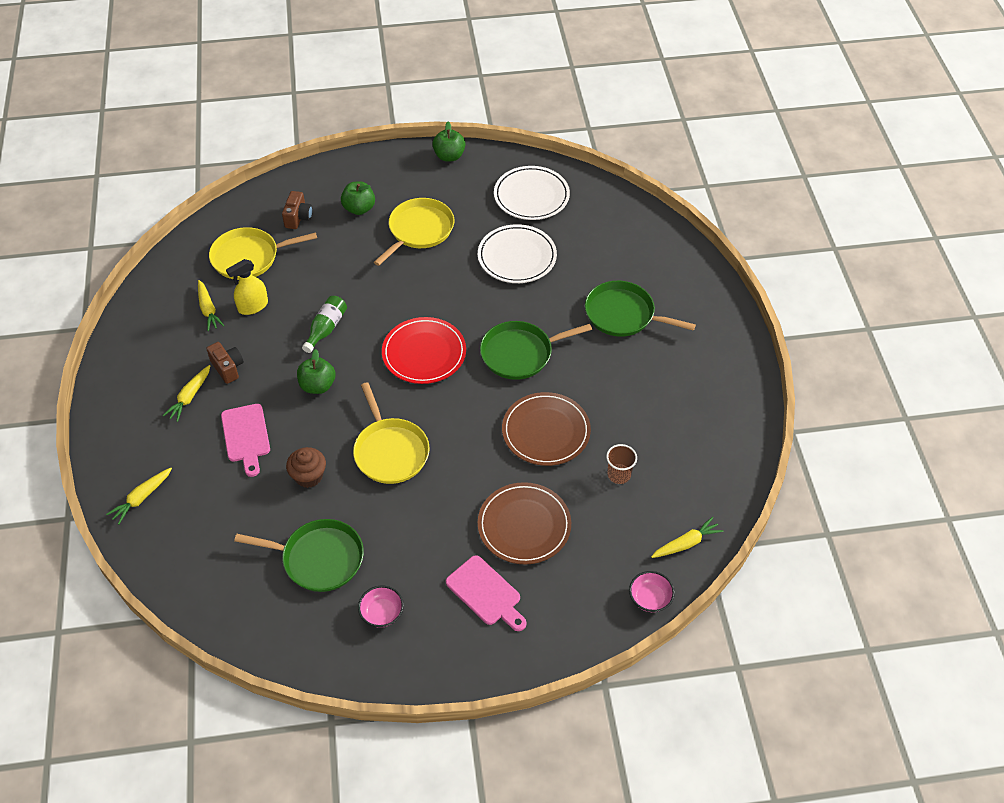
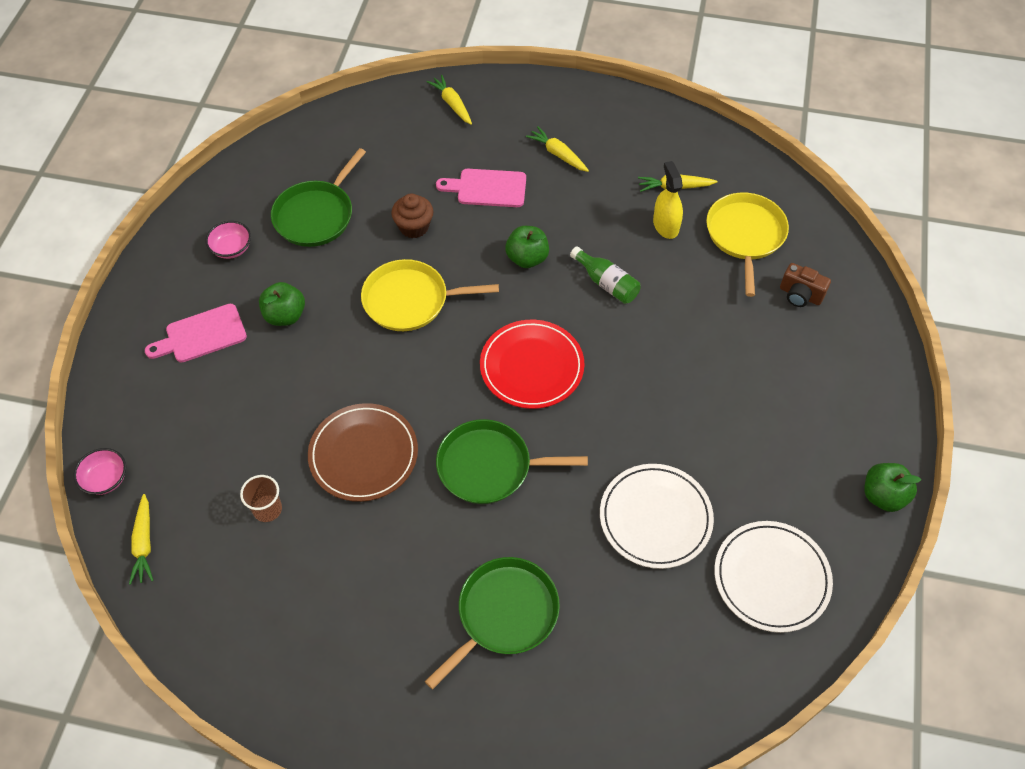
camera: 110 degrees right, 5 degrees up
brown camera [206,342,244,384] -> none
green apple [341,181,375,215] -> green apple moved to [259,282,305,326]
yellow pan [374,198,454,266] -> none
brown plate [478,482,571,565] -> none
green pan [480,321,592,380] -> green pan turned 90 degrees counterclockwise [436,419,588,504]

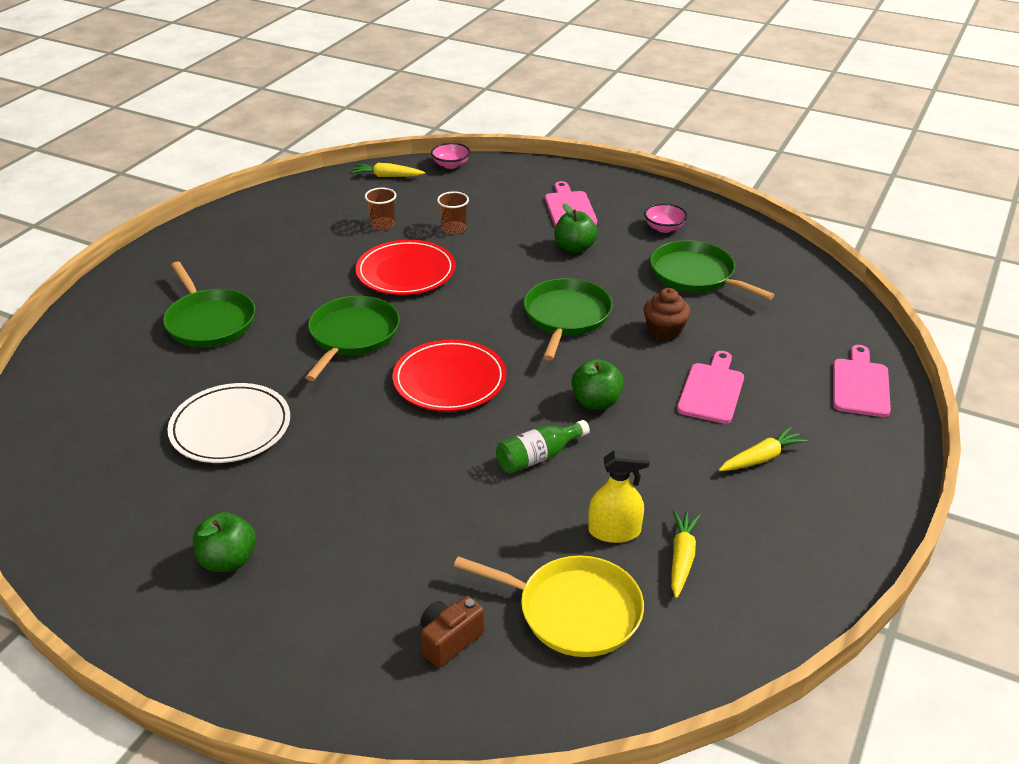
camera: 105 degrees right, 20 degrees down
brown plate [308,403,418,502] -> red plate [356,240,455,295]
yellow pan [361,259,499,331] -> green pan [524,278,613,360]
yellow carrot [427,75,472,125] -> pink cutting board [833,345,891,417]
white plate [714,521,833,633] -> none
green apple [864,463,921,512] -> green apple moved to [193,512,256,572]
none -> brown cup [437,191,469,234]

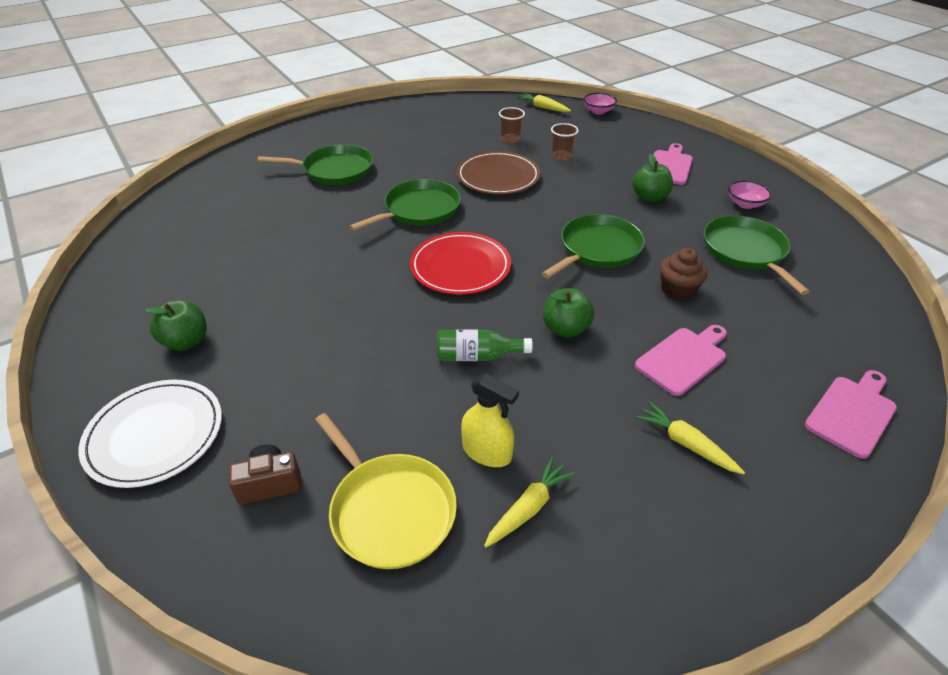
camera: 30 degrees right, 5 degrees up
green pan [163,262,255,347] -> green pan turned 90 degrees counterclockwise [258,144,373,185]
white plate [168,383,290,463] -> white plate moved to [78,380,222,488]
red plate [356,240,455,295] -> brown plate [456,151,541,194]
yellow carrot [719,427,808,471] -> yellow carrot turned 135 degrees counterclockwise [636,402,745,474]

